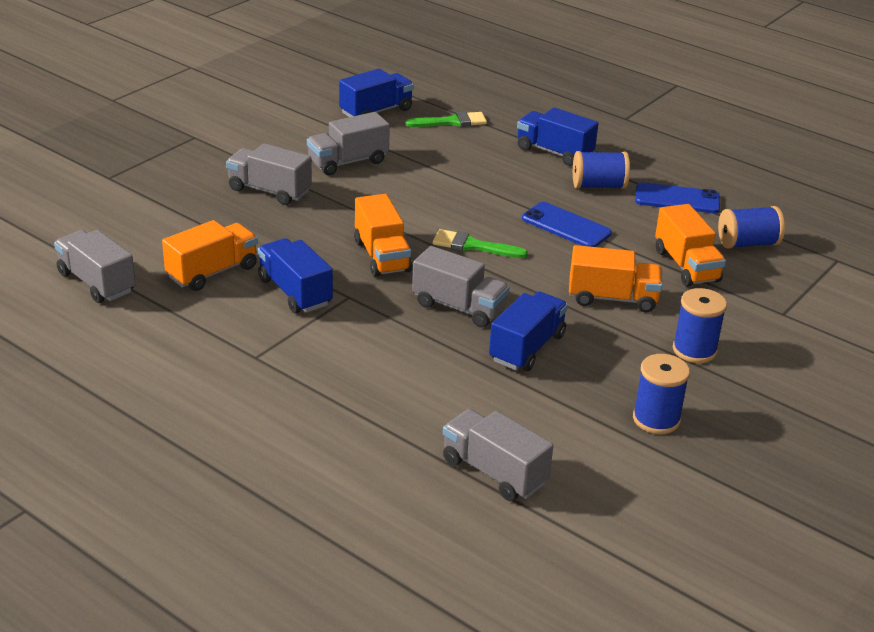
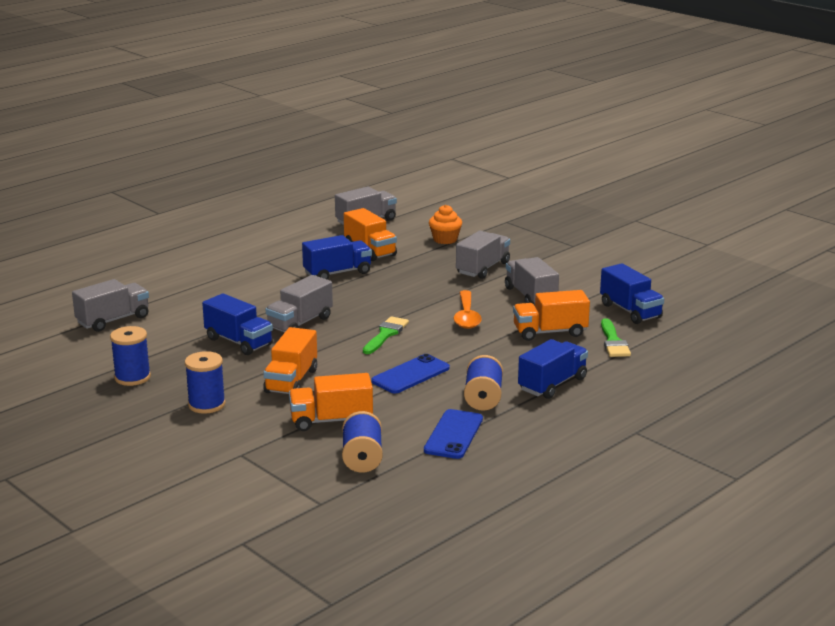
camera: 100 degrees right, 10 degrees down
orange truck [354,194,412,277] -> orange truck moved to [513,290,590,341]
none -> orange cupcake [429,205,462,244]
none -> orange spoon [453,290,482,329]

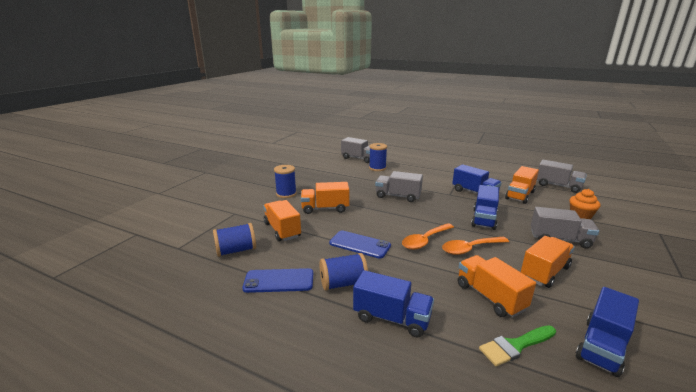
camera: 70 degrees right, 0 degrees up
blue spool [110,326,151,386] -> blue spool moved to [369,143,387,171]
blue truck [202,293,273,355] -> blue truck moved to [471,185,499,230]
green brush [363,316,409,354] -> none
grey truck [505,257,559,304] -> orange truck [521,236,575,288]
none -> orange spoon [402,223,454,250]

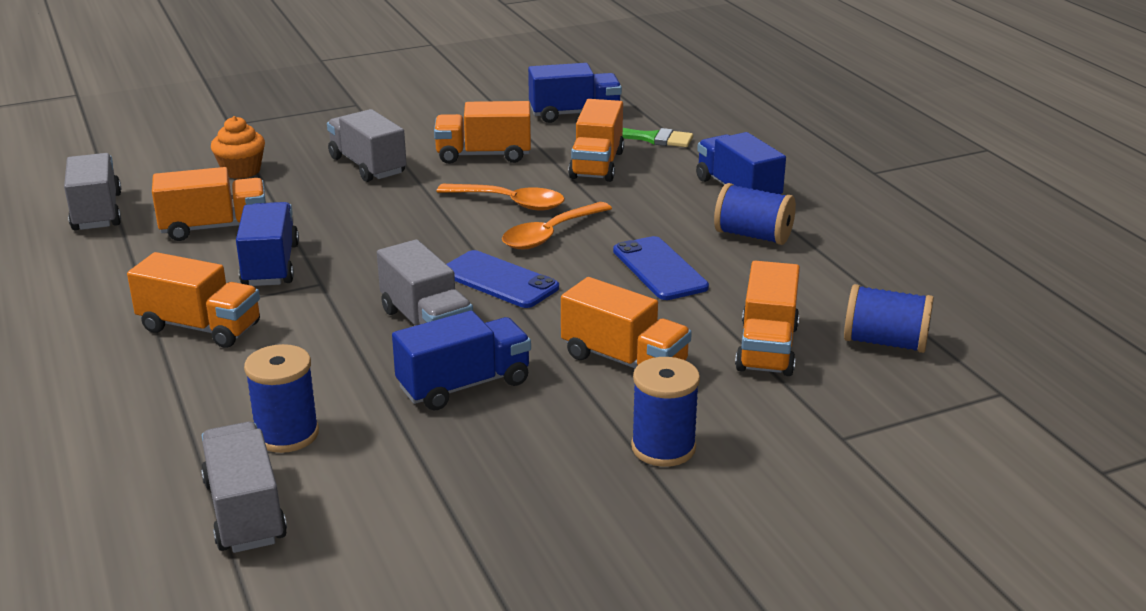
camera: 140 degrees left, 5 degrees up
blue phone [242,268,313,293] -> blue phone moved to [446,250,559,308]
orange spoon [402,223,454,250] -> orange spoon turned 135 degrees clockwise [502,202,612,250]
blue truck [471,185,499,230] -> blue truck moved to [392,311,531,410]
none -> orange truck [127,252,260,348]

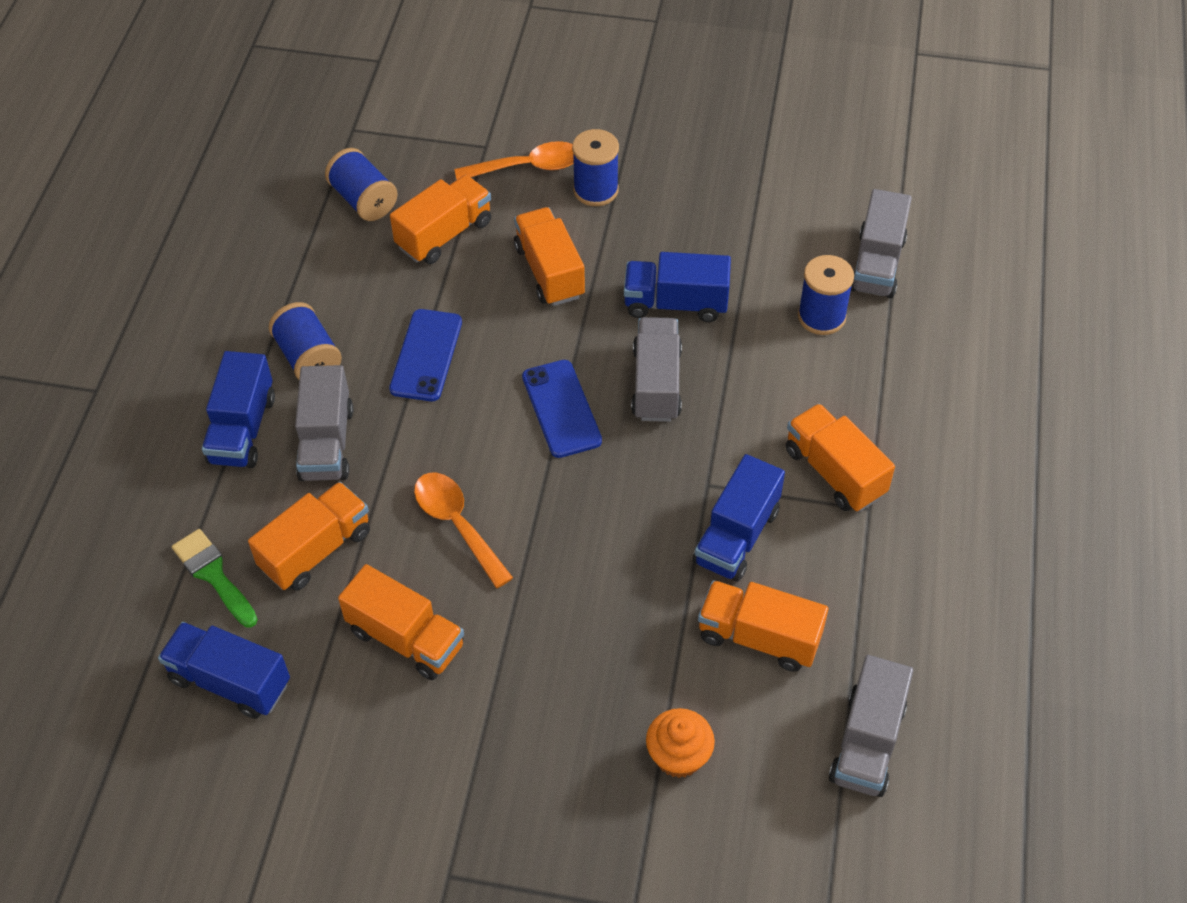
camera: 145 degrees left, 25 degrees up
grey truck [327,109,407,182] -> grey truck moved to [295,365,353,481]
orange spoon [502,202,612,250] -> orange spoon moved to [454,141,574,179]

